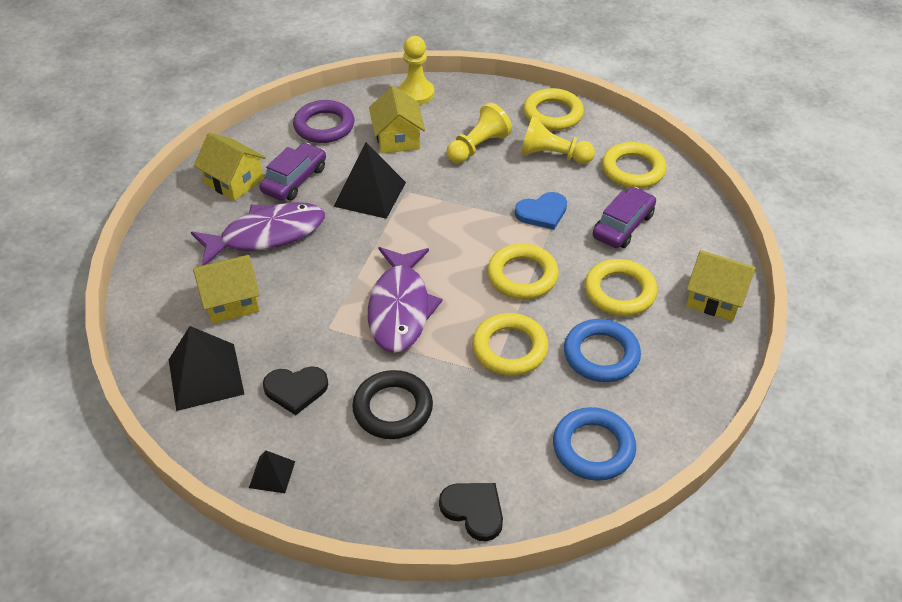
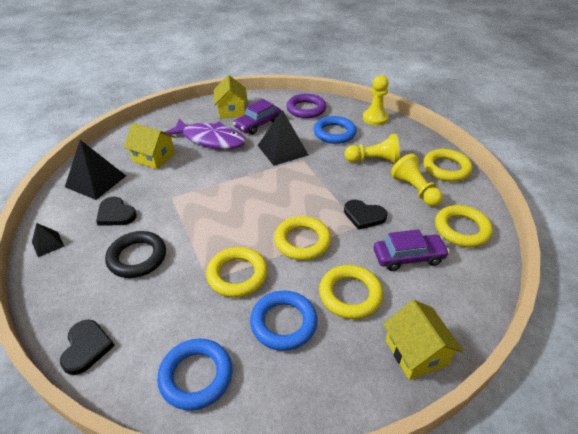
camera: 45 degrees right, 5 degrees down
purple car [260,143,326,201] -> purple car turned 150 degrees clockwise [233,99,281,135]
purple fish [368,247,443,353] -> none
yellow house [369,86,425,154] -> blue ring [314,116,357,144]
blue heart [515,192,567,230] -> black heart [344,200,387,230]

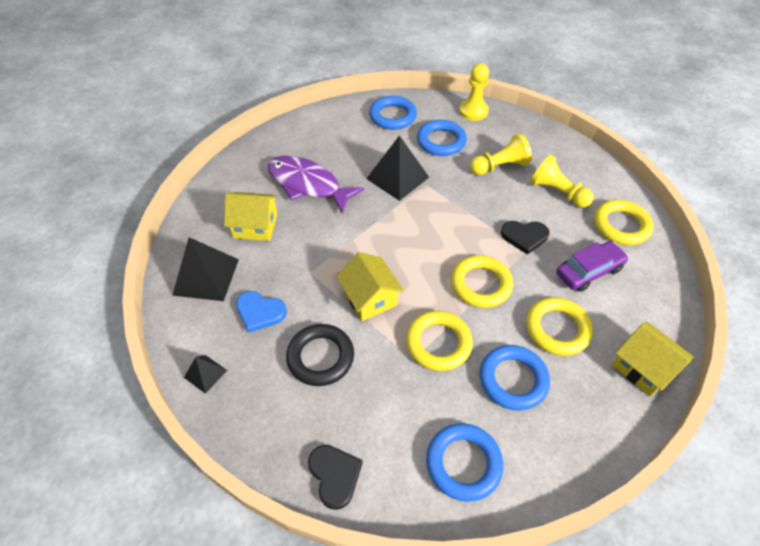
camera: 20 degrees left, 10 degrees up
black heart [96,197,137,226] -> blue heart [236,291,287,333]
purple fish [165,118,246,149] -> purple fish turned 150 degrees counterclockwise [268,156,364,213]
yellow house [214,75,248,118] -> yellow house moved to [336,252,404,321]
purple car [233,99,281,135] -> none
purple ring [286,94,326,118] -> blue ring [369,96,417,130]
yellow ring [423,149,473,182] -> none

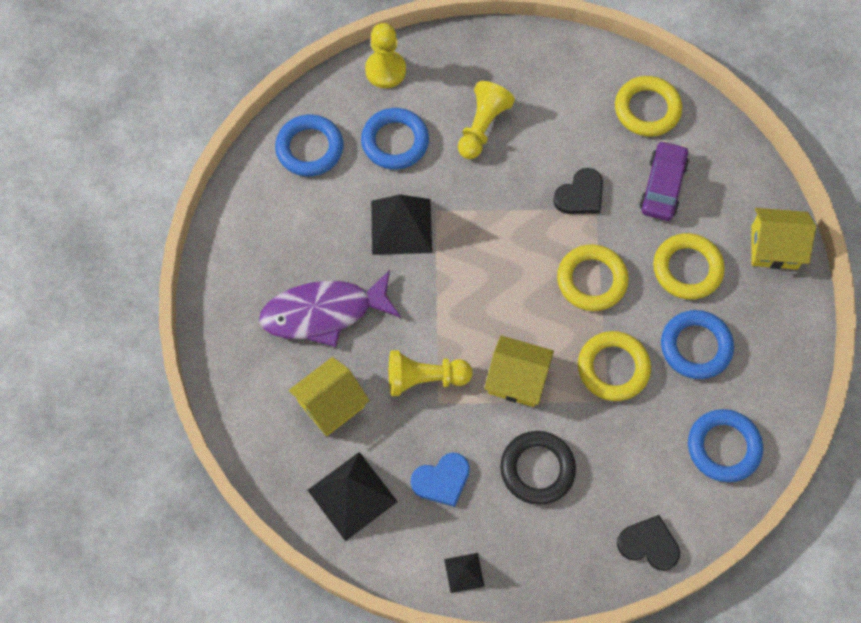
camera: 45 degrees left, 15 degrees up
yellow pawn [530,155,594,208] -> yellow pawn moved to [389,350,472,396]

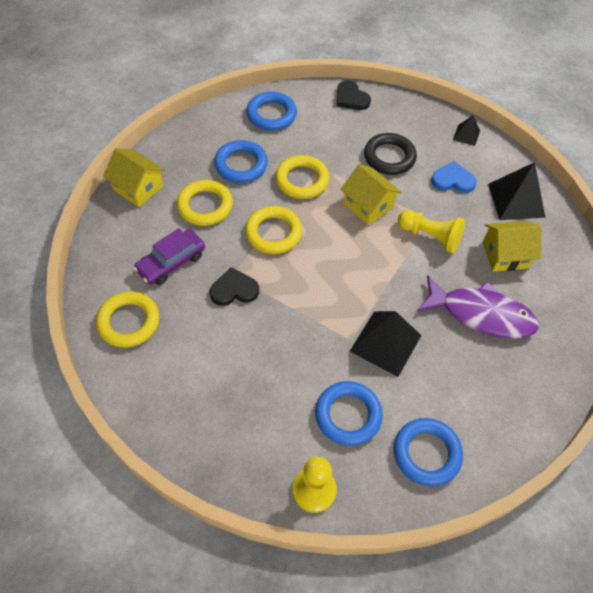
camera: 150 degrees left, 10 degrees down
yellow pawn [458,81,515,159] -> none

